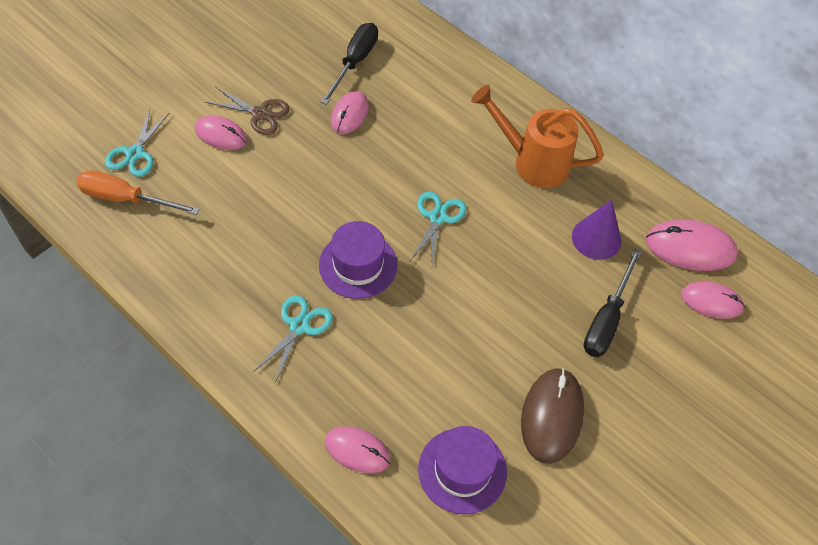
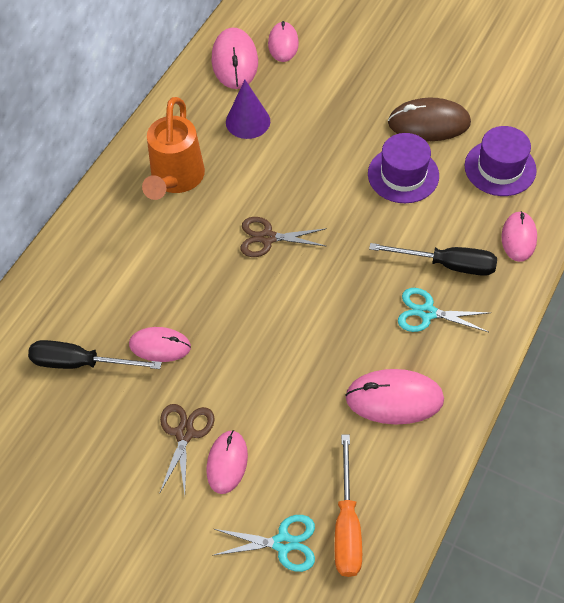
camera: 100 degrees left, 0 degrees up
purple hat [319,221,397,299] -> purple hat moved to [368,133,439,203]
turquoise scissors [410,191,466,265] -> brown scissors [241,217,327,257]
black screwdriver [584,249,642,357] -> black screwdriver moved to [369,243,497,276]
none -> pink mouse [345,369,444,425]

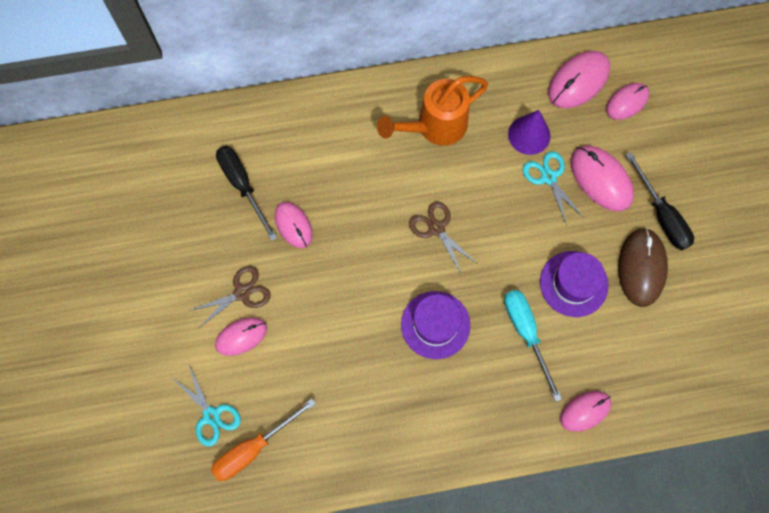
camera: 50 degrees right, 15 degrees up
pink mouse [345,369,444,425] -> pink mouse moved to [571,146,634,211]
black screwdriver [369,243,497,276] -> black screwdriver moved to [626,152,694,250]
brown mouse [388,98,471,141] -> brown mouse turned 45 degrees clockwise [618,227,668,307]
turquoise scissors [398,288,491,332] -> turquoise scissors moved to [523,152,584,226]
purple hat [465,126,537,196] -> purple hat moved to [401,291,470,359]
none -> turquoise screwdriver [504,290,562,402]

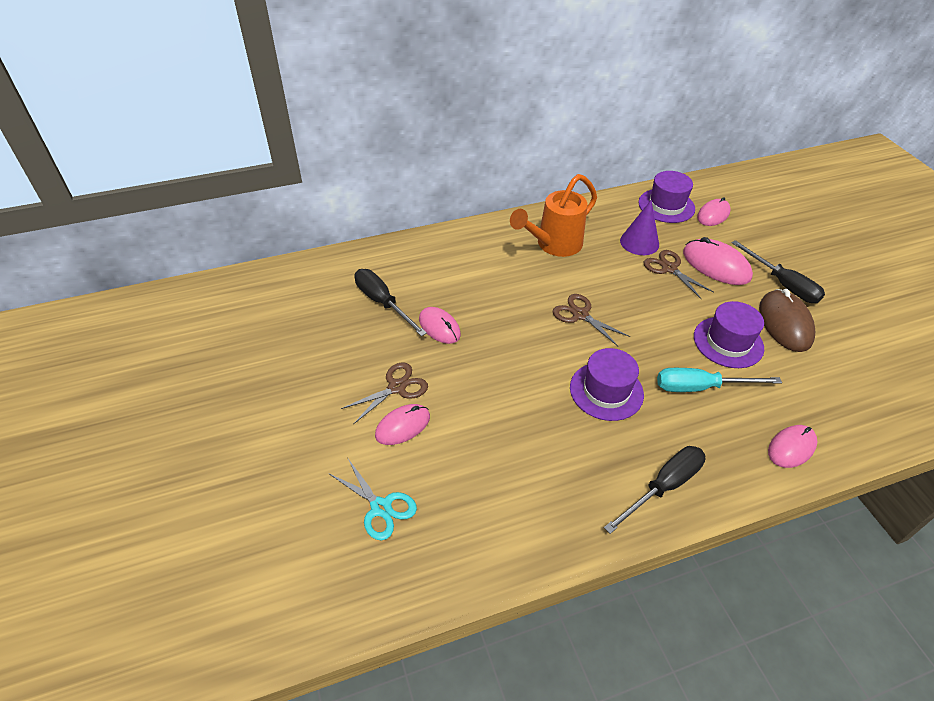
camera: 10 degrees left, 25 degrees down
orange screwdriver [211,398,316,481] -> none
turquoise screwdriver [504,290,562,402] -> turquoise screwdriver turned 60 degrees counterclockwise [657,368,782,392]
turquoise scissors [523,152,584,226] -> brown scissors [643,250,713,299]
pink mouse [548,51,610,108] -> purple hat [638,171,695,223]
none -> black screwdriver [604,446,706,534]

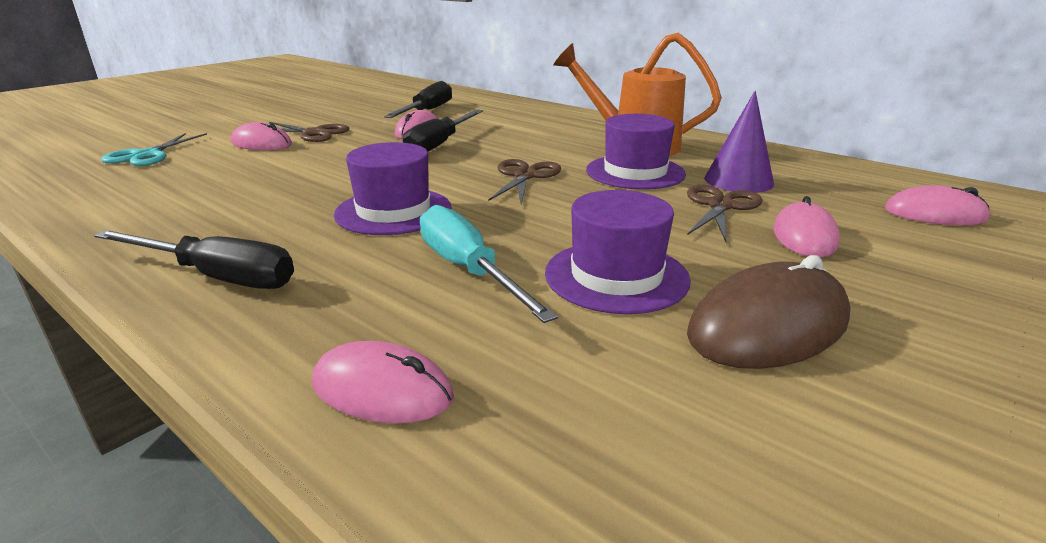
camera: 60 degrees right, 20 degrees down
purple hat [638,171,695,223] -> purple hat moved to [586,114,686,190]
pink mouse [683,237,753,285] -> pink mouse [773,196,840,258], size x0.66
black screwdriver [731,240,825,303] -> black screwdriver moved to [403,110,483,152]

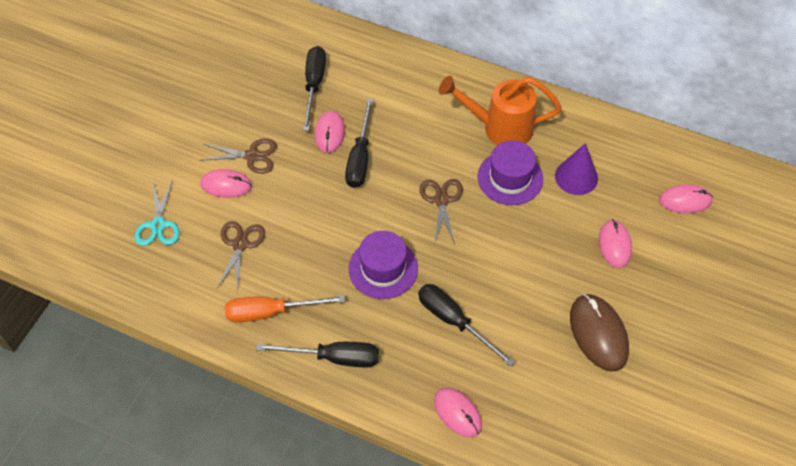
camera: 15 degrees left, 30 degrees up
pink mouse [312,341,454,424] -> pink mouse turned 45 degrees clockwise [434,388,482,437]
turquoise screwdriver [420,205,558,323] -> black screwdriver [418,284,515,367]
purple hat [545,190,691,314] -> none
brown scissors [687,185,762,243] -> brown scissors moved to [217,221,265,292]
brown mouse [687,255,850,369] -> brown mouse turned 60 degrees counterclockwise [570,294,629,372]
none -> orange screwdriver [225,295,345,322]

